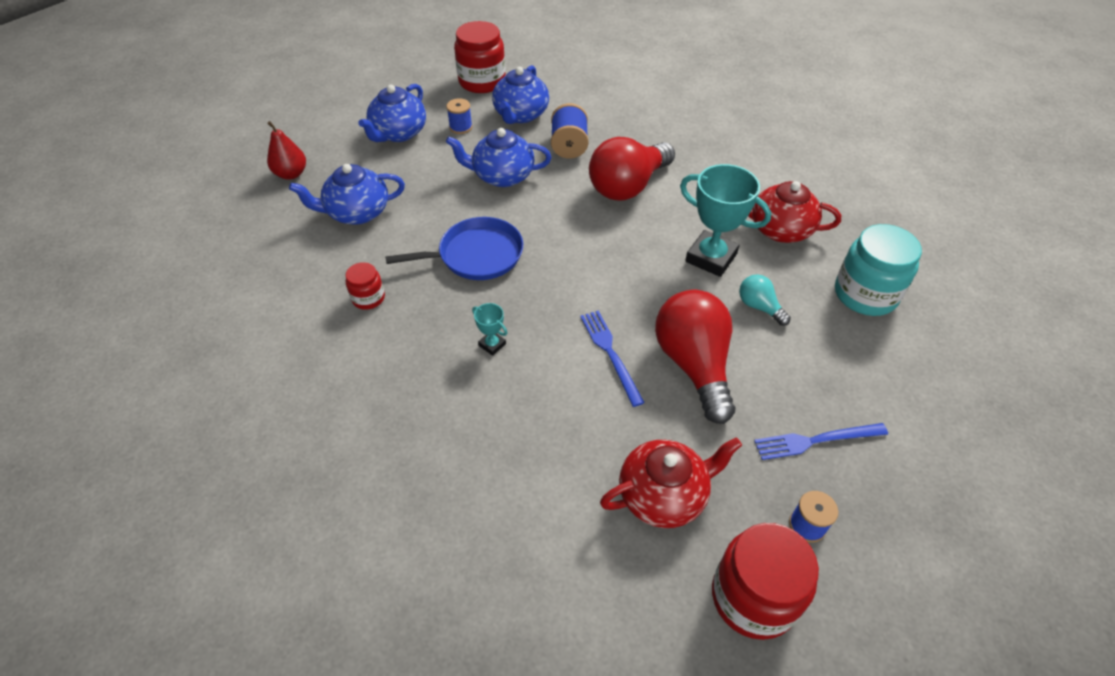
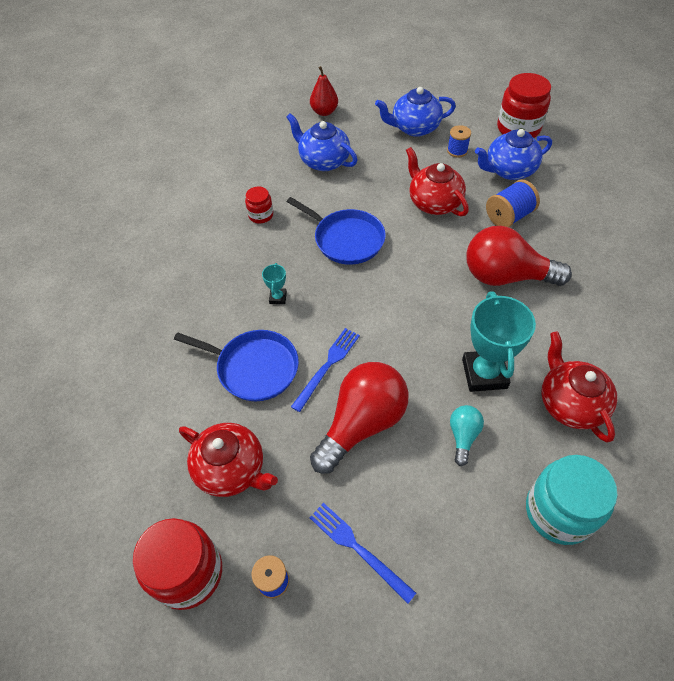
camera: 55 degrees right, 5 degrees up
blue teapot [446,128,551,187] -> red teapot [406,147,469,217]
none -> blue pan [174,330,299,401]

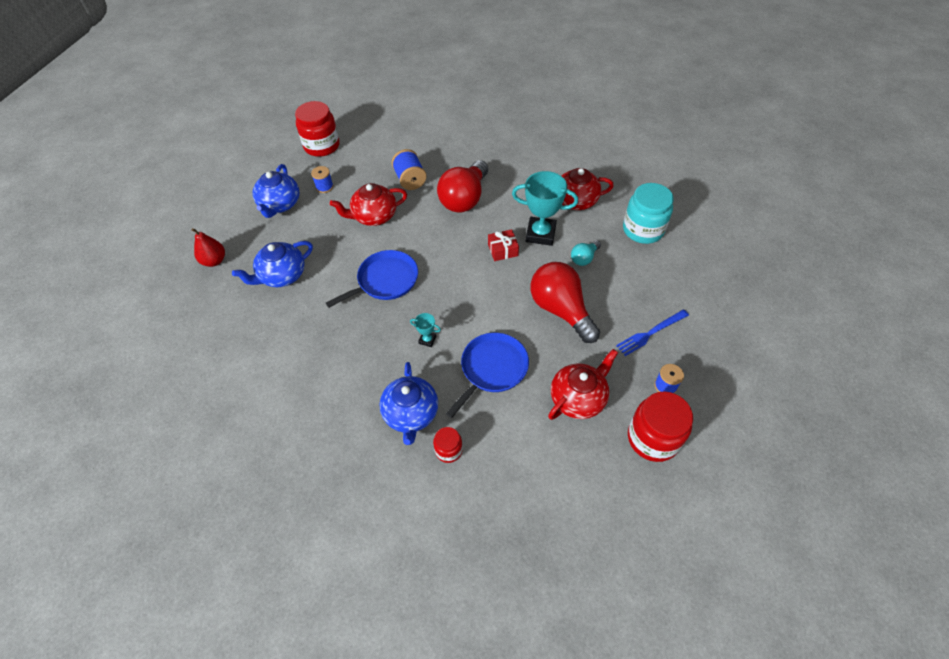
camera: 75 degrees left, 0 degrees up
red jar [245,186,273,223] -> red jar moved to [433,427,463,463]
blue fork [291,328,360,412] -> none
turquoise light bulb [450,405,484,466] -> turquoise light bulb turned 75 degrees counterclockwise [571,241,601,266]
blue teapot [475,129,552,180] -> blue teapot moved to [379,362,438,445]
none -> red gift [488,229,519,261]

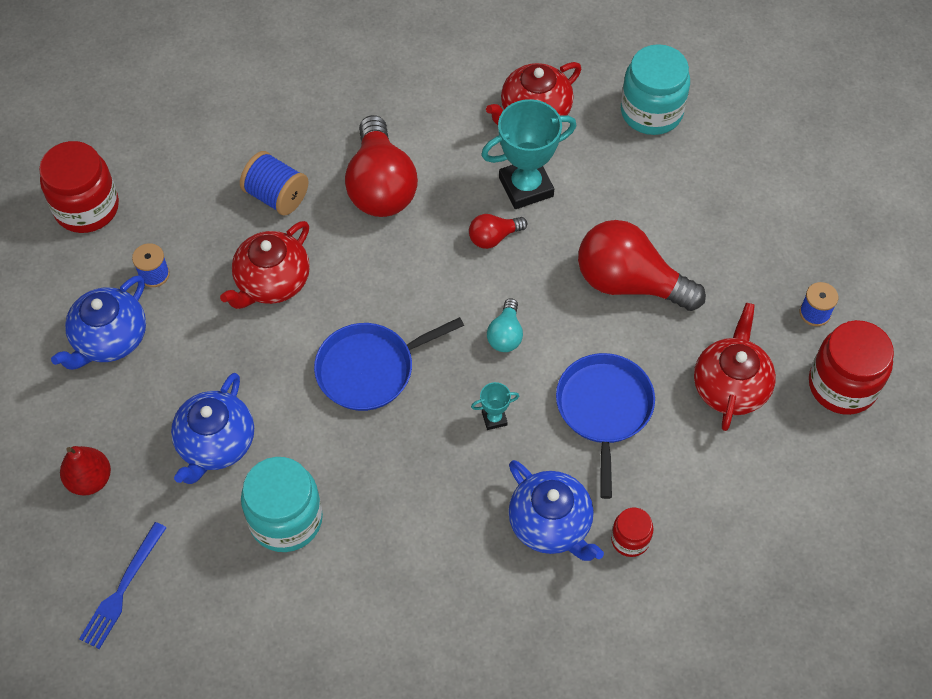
camera: 35 degrees left, 5 degrees up
blue teapot [253,164,300,218] -> blue teapot turned 60 degrees clockwise [51,275,146,370]
blue pan [326,250,418,308] -> blue pan turned 135 degrees counterclockwise [314,317,464,411]
red gift [488,229,519,261] -> red light bulb [469,214,527,249]
turquoise light bulb [571,241,601,266] -> turquoise light bulb moved to [487,298,523,352]
blue fork [616,310,689,356] -> blue fork moved to [79,522,167,649]
none -> turquoise jar [241,457,323,552]

